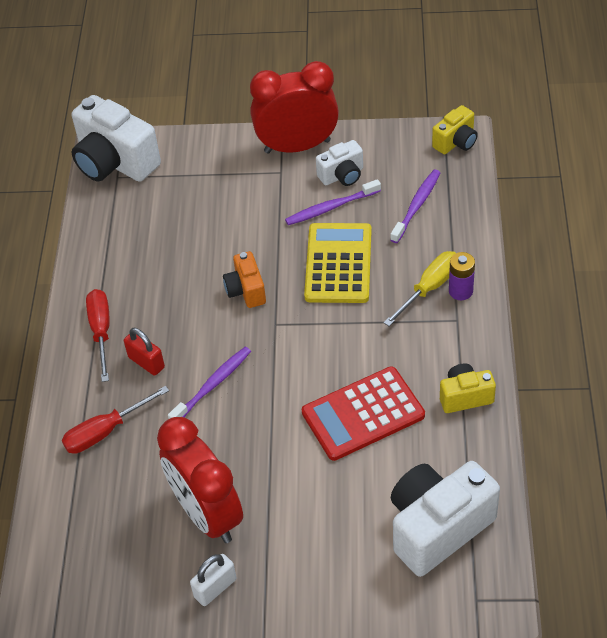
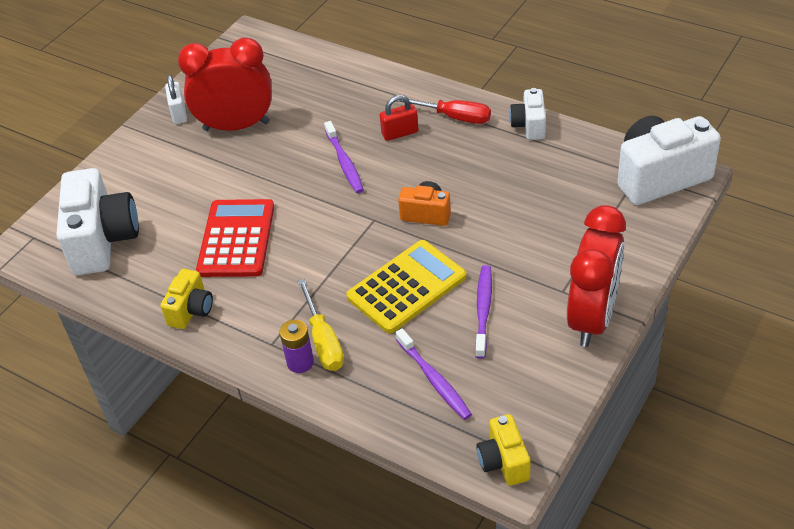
camera: 120 degrees right, 5 degrees down
red screwdriver [62,386,169,454] -> none
yellow calculator [304,223,372,303] -> yellow calculator turned 75 degrees counterclockwise [346,240,467,334]
white camera [316,140,363,186] -> white camera moved to [510,88,546,140]

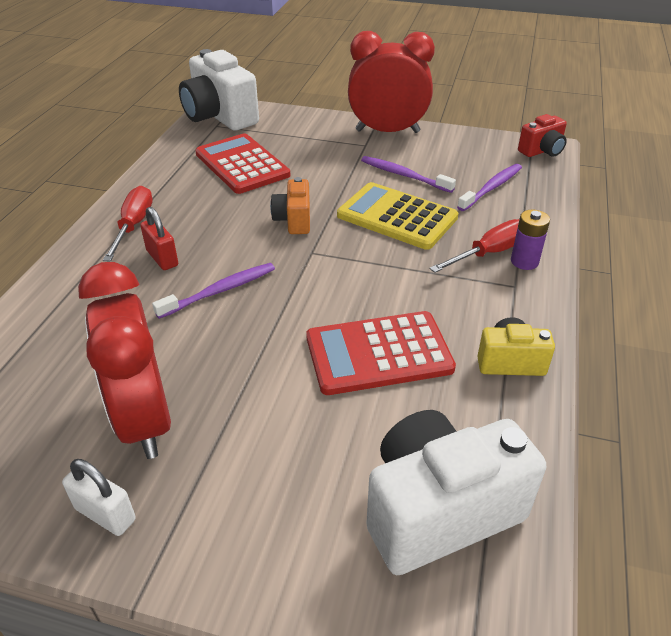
camera: 110 degrees left, 5 degrees down
white padlock [165,75,187,124] -> white padlock turned 60 degrees clockwise [62,459,136,536]
yellow screwdriver [298,279,344,371] -> red screwdriver [429,219,519,273]
purple toothbrush [475,265,492,359] -> purple toothbrush turned 45 degrees clockwise [361,156,456,193]
yellow camera [476,414,531,486] -> red camera [518,114,567,157]
white camera [510,88,546,140] -> none
none -> red calculator [195,133,290,194]

